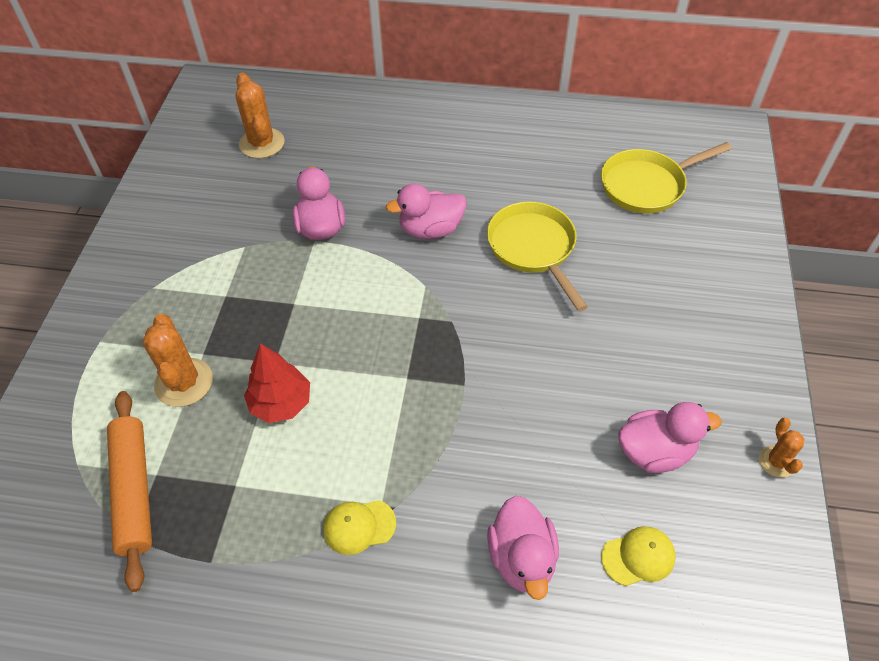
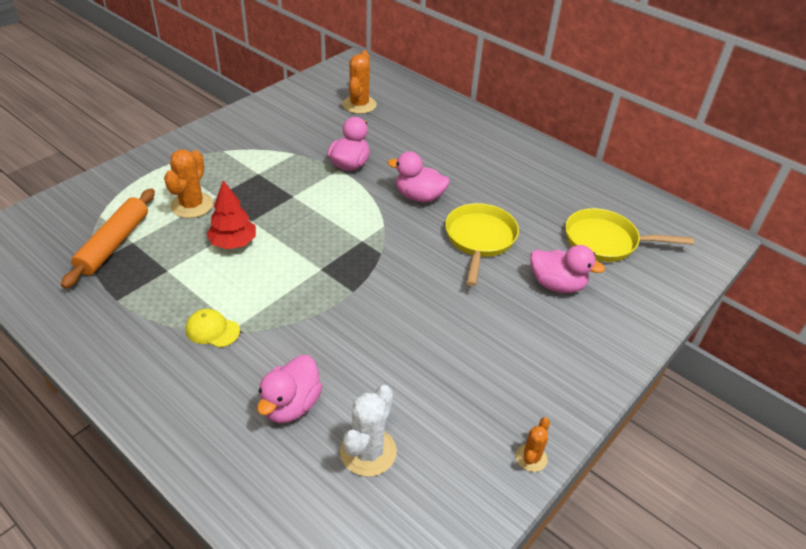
camera: 30 degrees right, 10 degrees down
yellow cap [601,526,676,586] -> white cactus [340,385,397,477]
pink duck [618,402,722,473] -> pink duck moved to [530,245,605,293]

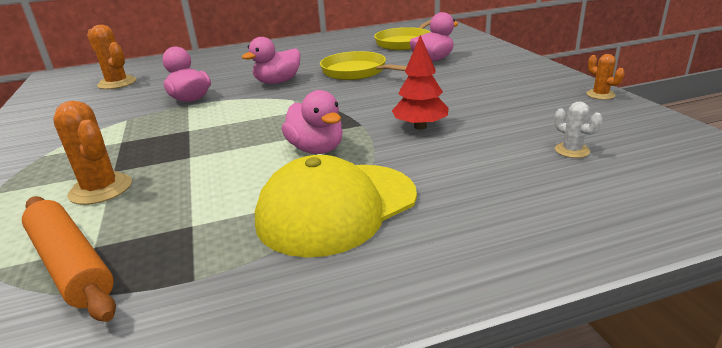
camera: 55 degrees left, 15 degrees down
yellow cap [186,309,240,348] -> yellow cap [255,155,417,257], size x2.27
red tree [206,180,256,249] -> red tree moved to [392,35,449,130]
pink duck [257,355,322,423] -> pink duck moved to [282,90,343,154]
white cactus [340,385,397,477] -> white cactus [555,101,603,158], size x0.57

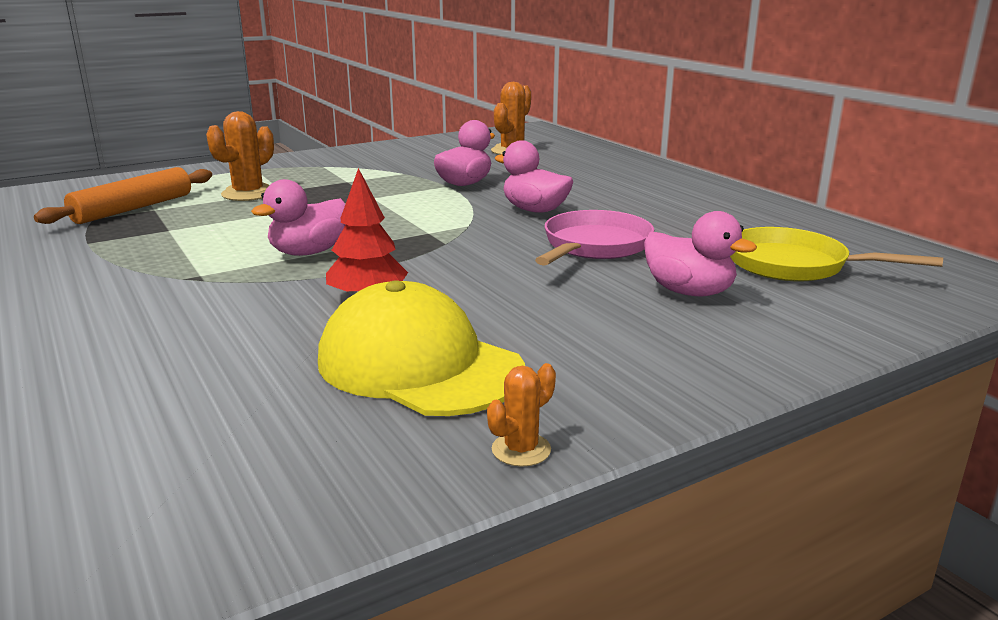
camera: 75 degrees right, 5 degrees down
yellow cap [255,155,417,257] -> yellow cap moved to [318,280,525,416]
yellow pan [320,51,407,80] -> pink pan [535,210,654,266]
white cactus [555,101,603,158] -> none

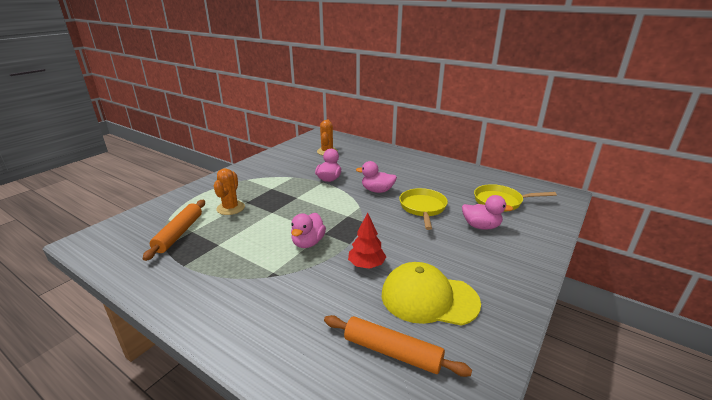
camera: 25 degrees left, 5 degrees up
orange cactus [487,363,556,467] -> none
pink pan [535,210,654,266] -> yellow pan [399,188,448,230]
none -> orange rolling pin [324,315,472,377]

